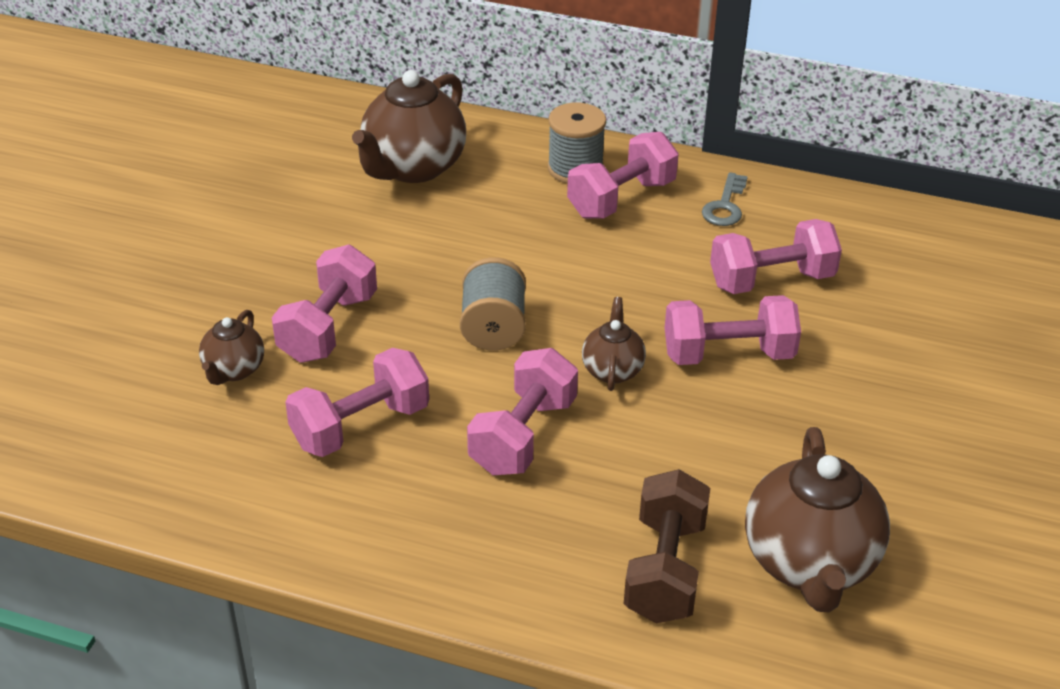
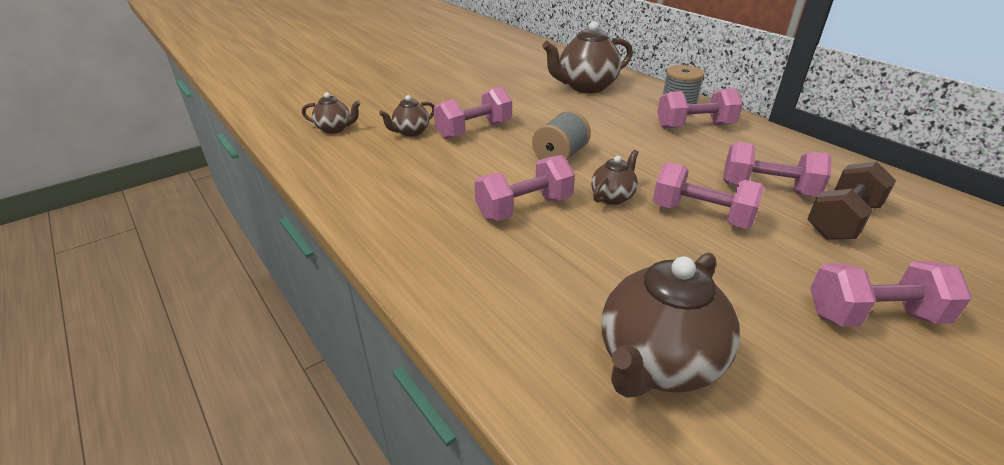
camera: 35 degrees right, 5 degrees down
pink dumbbell [285,348,429,457] -> pink dumbbell moved to [810,261,972,327]
brown dumbbell [624,469,710,623] -> brown dumbbell moved to [807,161,896,240]
grey key [702,172,748,226] -> none
none -> brown teapot [302,92,361,134]

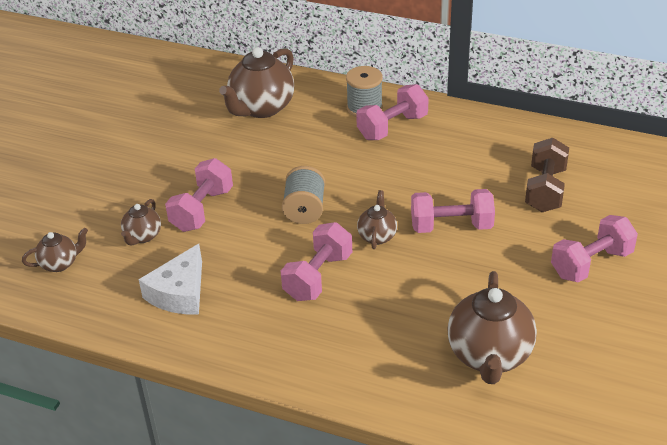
camera: 30 degrees left, 5 degrees up
pink dumbbell [723,142,832,197] -> none
none -> white cheese [139,244,202,314]

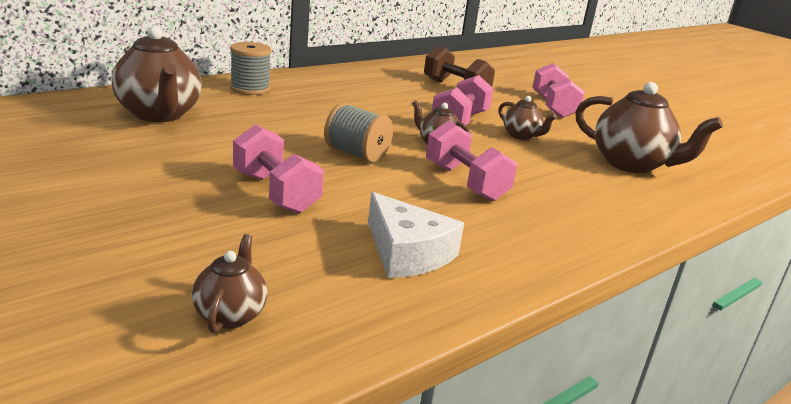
camera: 65 degrees left, 15 degrees down
brown teapot [121,199,161,246] -> brown teapot moved to [498,96,557,140]
pink dumbbell [356,84,429,140] -> none

